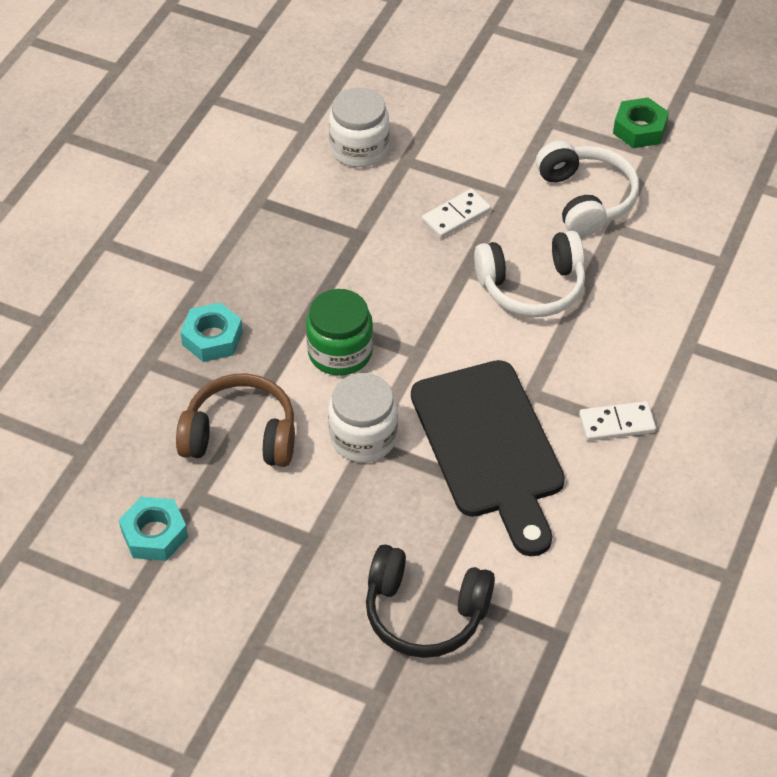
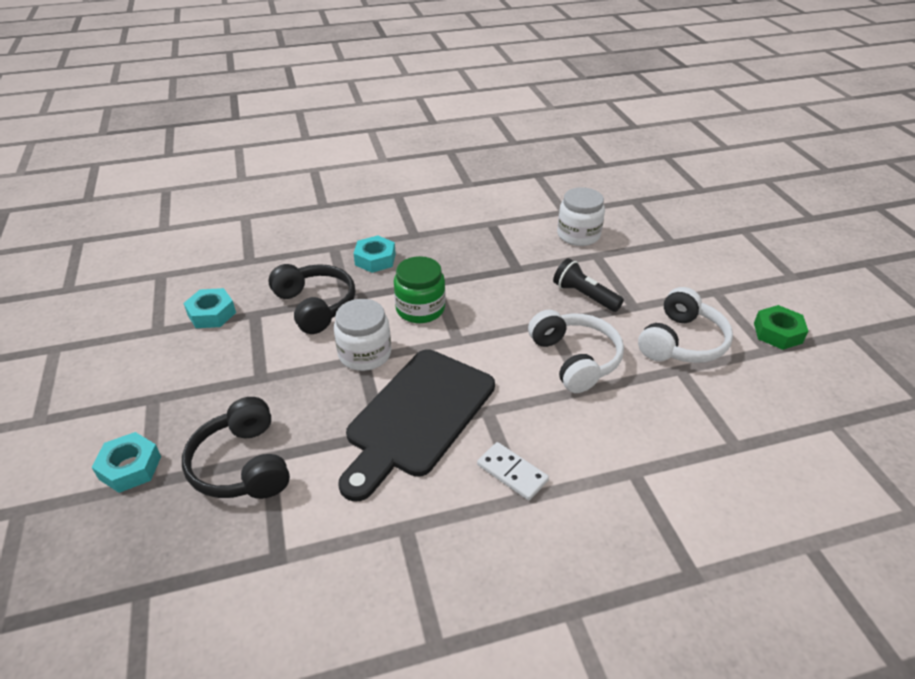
camera: 50 degrees right, 10 degrees down
brown headphones [176,374,295,467] -> black headphones [269,264,355,334]
white domino [422,189,491,238] -> black flashlight [553,258,624,312]
white headphones [474,231,585,317] -> white headphones turned 150 degrees counterclockwise [528,310,624,393]
none -> turquoise nut [92,432,161,493]

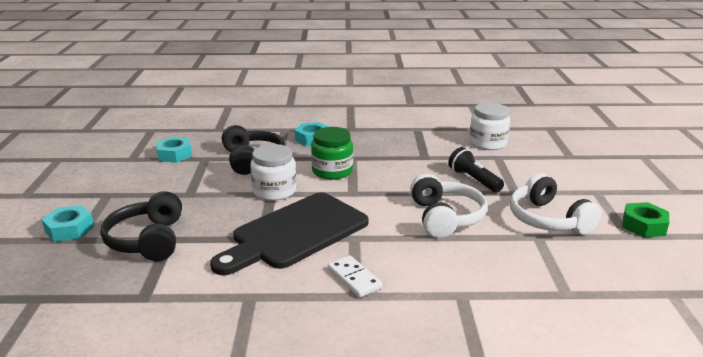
camera: 15 degrees right, 15 degrees down
white headphones [638,287,733,363] -> white headphones turned 105 degrees clockwise [510,173,602,234]

